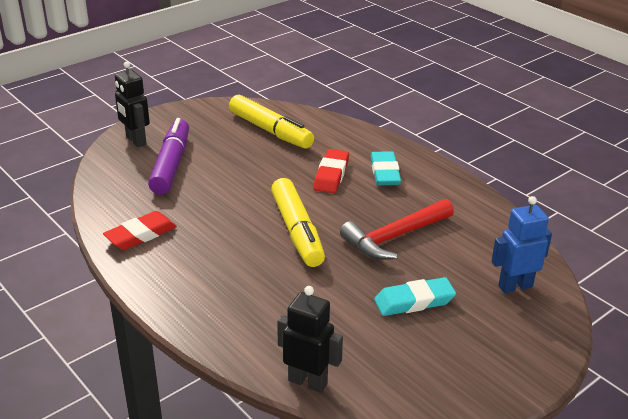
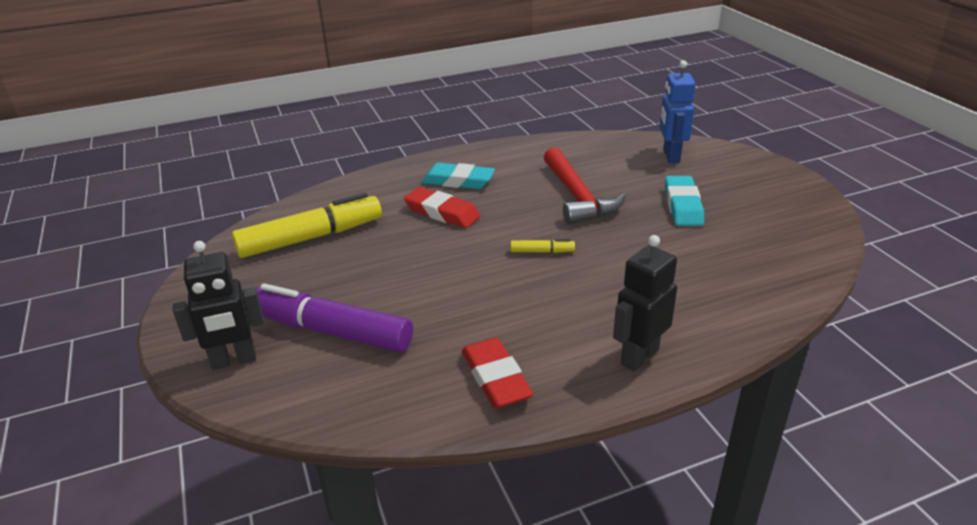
camera: 70 degrees left, 0 degrees up
yellow marker [271,178,325,267] -> yellow marker [511,239,575,253], size x0.42
black robot [277,286,343,393] -> black robot moved to [613,235,677,372]

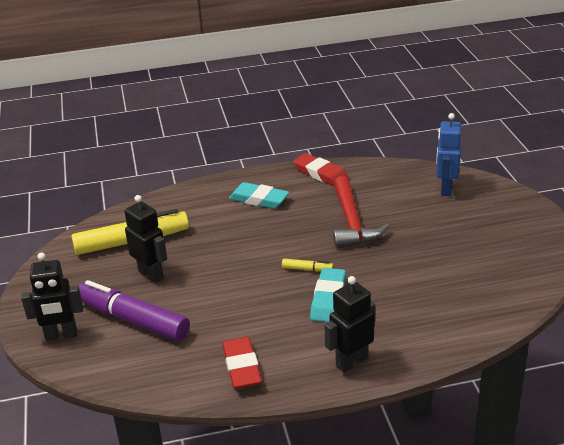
camera: 10 degrees right, 0 degrees up
red eraser [404,187,481,228] -> red eraser moved to [293,153,349,186]
turquoise eraser [665,176,704,226] -> turquoise eraser moved to [310,268,346,322]
none -> black robot [124,195,167,283]

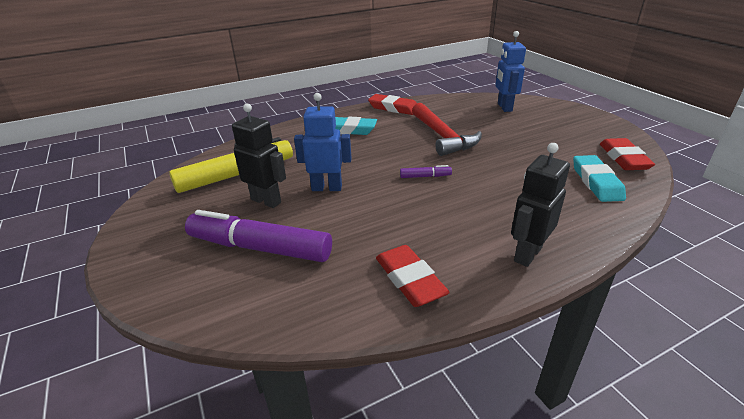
camera: 15 degrees left, 0 degrees up
black robot [21,253,83,341] -> none
yellow marker [282,259,333,272] -> purple marker [400,165,452,178]
turquoise eraser [310,268,346,322] -> turquoise eraser moved to [573,155,626,202]
none -> blue robot [294,93,352,191]
none -> red eraser [600,138,655,170]

